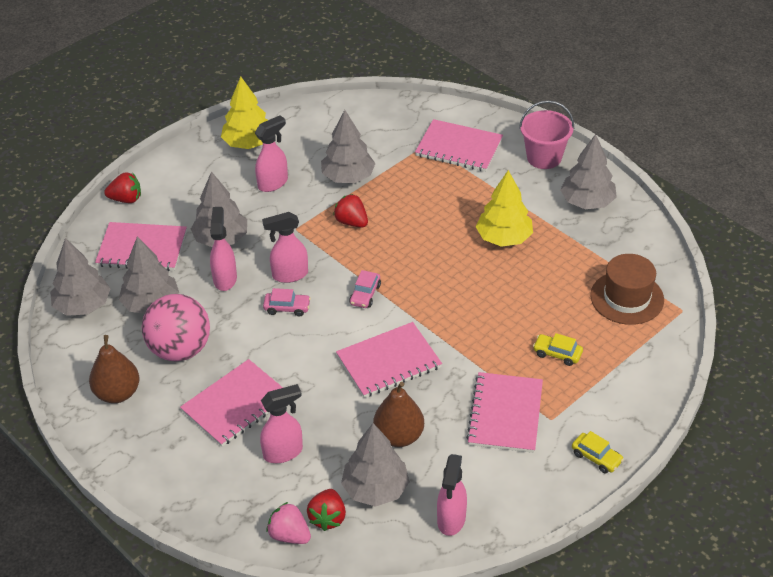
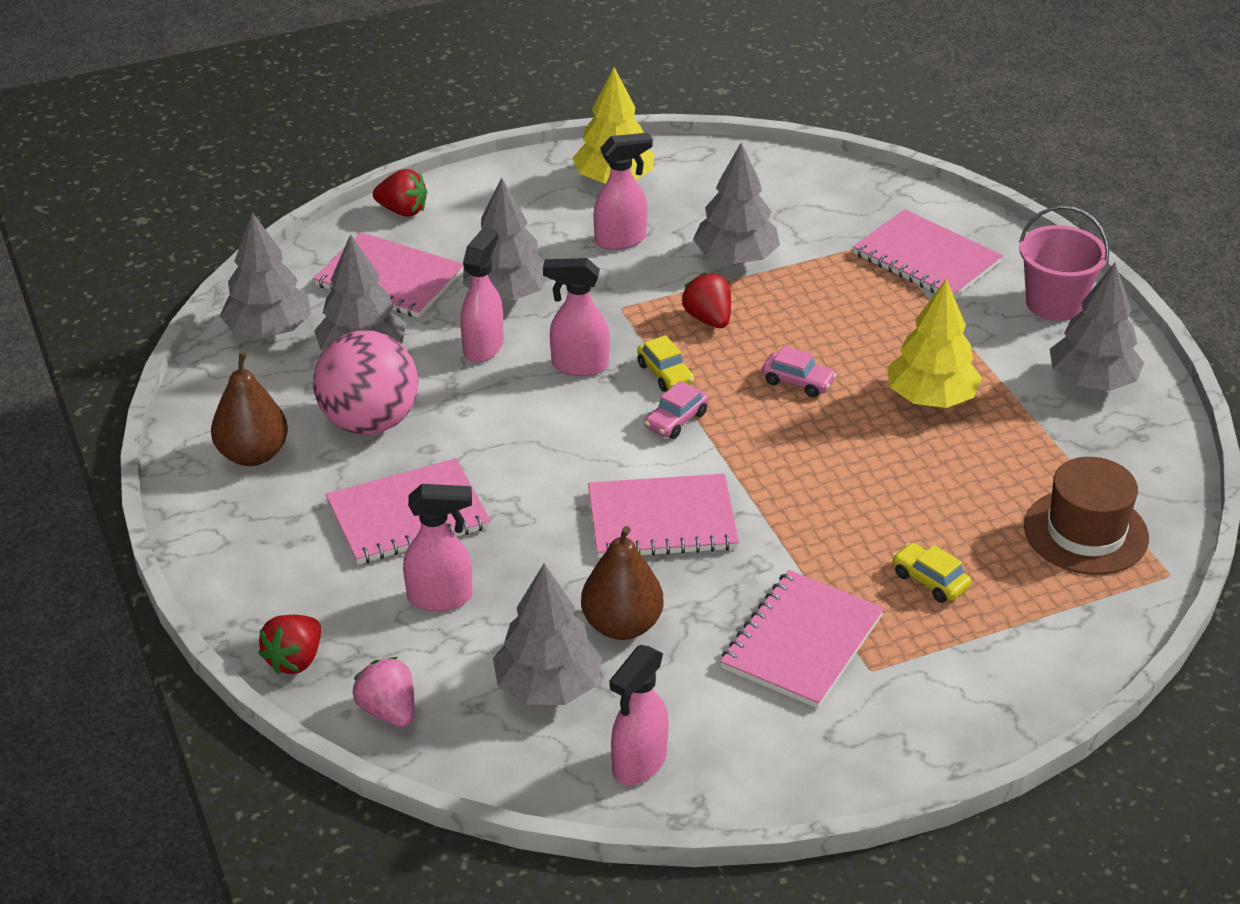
camera: 20 degrees right, 5 degrees down
pink car [263,288,311,316] -> pink car moved to [762,346,837,397]
red strawberry [307,489,346,531] -> red strawberry moved to [258,615,321,674]
yellow car [572,431,624,474] -> yellow car moved to [637,335,694,392]

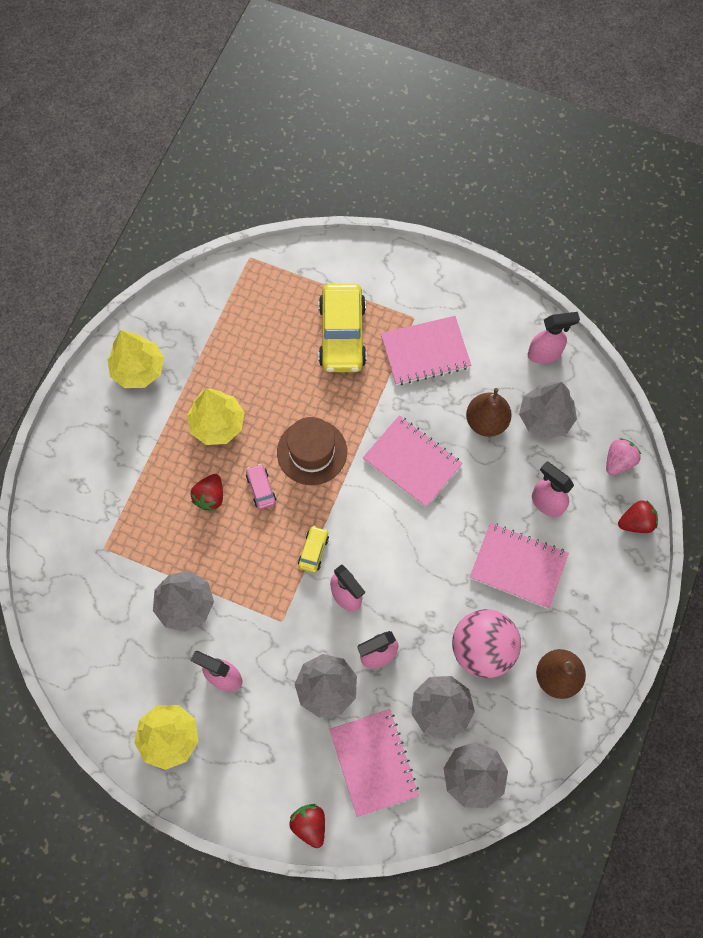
camera: 135 degrees left, 30 degrees up
pink strawberry [352,657,414,727] -> pink strawberry turned 150 degrees counterclockwise [606,438,641,475]
pink car [644,381,708,439] -> none
red strawberry [681,272,731,328] -> red strawberry moved to [190,474,223,510]
pink notebook [853,209,1003,298] -> none
yellow car [892,543,971,603] -> yellow car [318,284,367,372], size x2.21
pink bucket [1019,205,1109,321] -> none
brown hat [1024,457,1149,575] -> brown hat moved to [277,417,347,485]
grey tree [1050,263,1144,391] -> yellow tree [108,330,164,388]

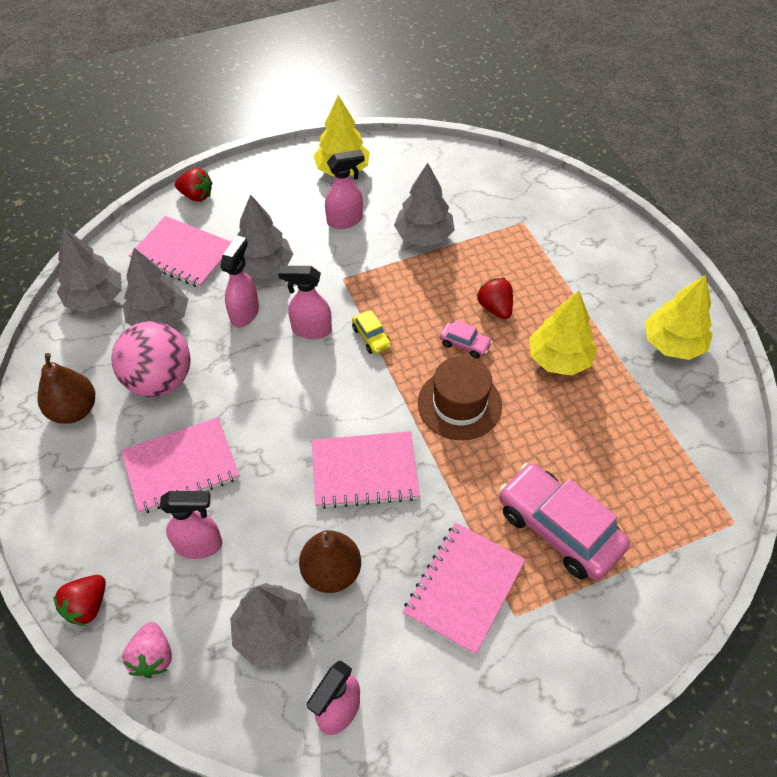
camera: 135 degrees right, 15 degrees down
yellow car [318,284,367,372] -> pink car [499,463,630,580]

